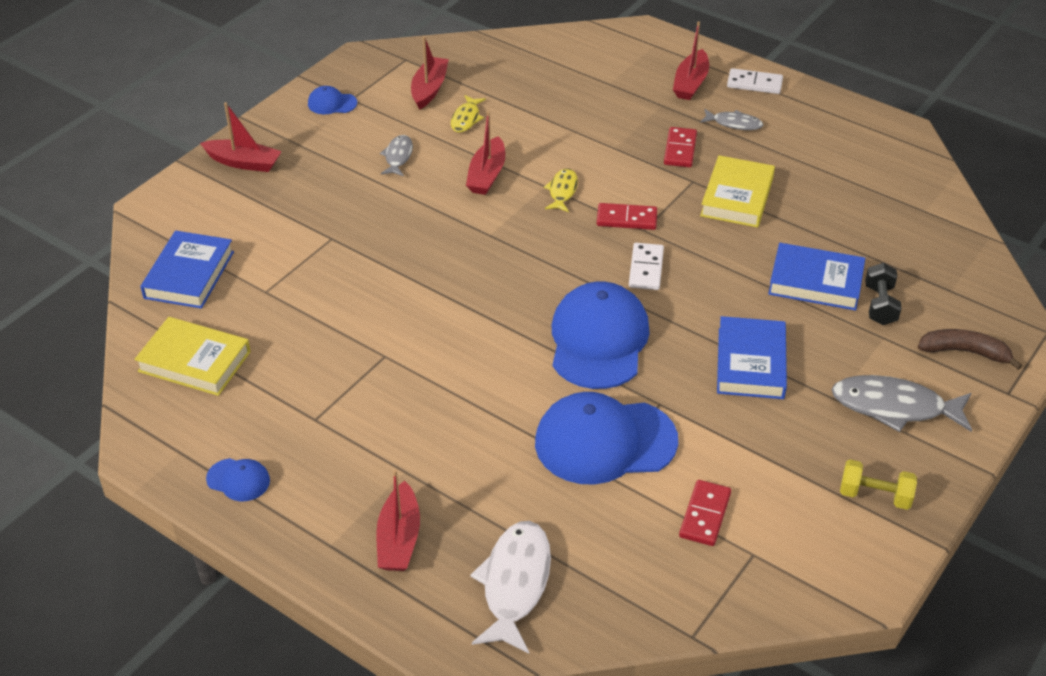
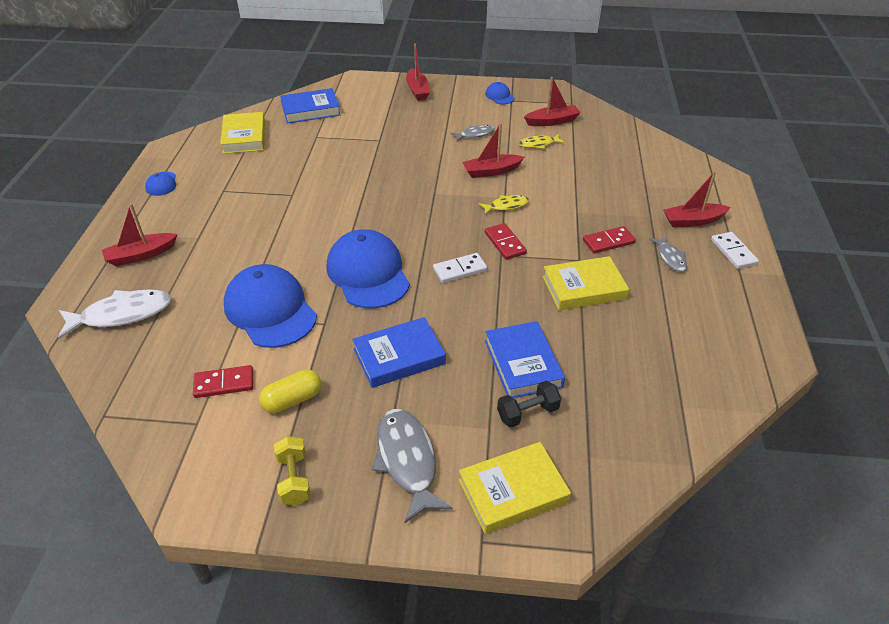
camera: 60 degrees right, 0 degrees up
blue cap [552,282,650,389] -> blue cap turned 90 degrees counterclockwise [326,229,410,308]
brown banana [918,329,1022,370] -> yellow book [459,442,571,534]
none -> yellow capsule [259,370,321,413]

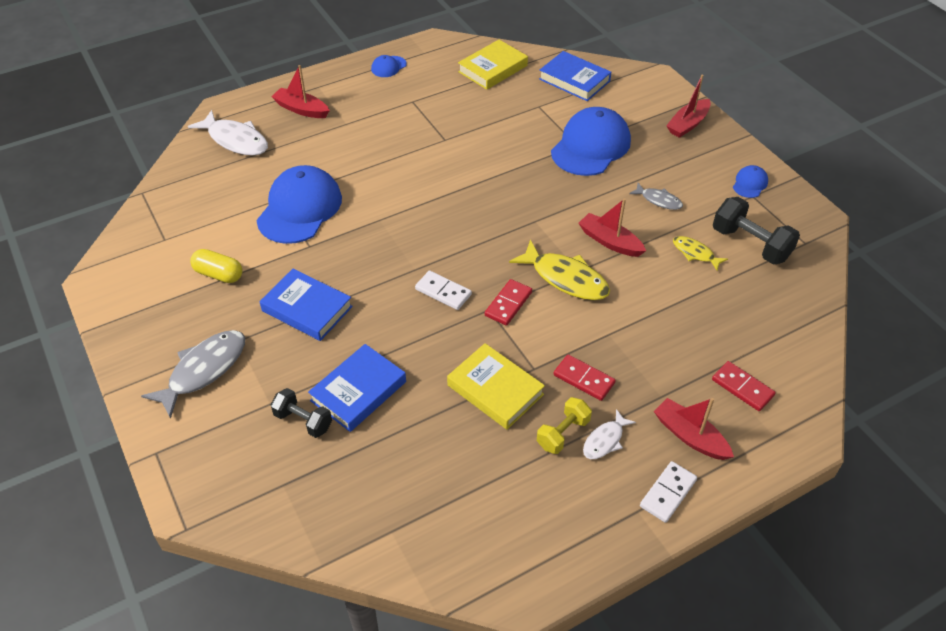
camera: 55 degrees right, 5 degrees up
red domino [193,365,253,398] -> red domino moved to [712,361,776,411]
yellow dumbbell [274,436,311,505] -> yellow dumbbell moved to [537,397,592,454]
blue cap [326,229,410,308] -> blue cap moved to [551,107,631,176]
yellow book [459,442,571,534] -> none
yellow fish [479,195,529,215] -> yellow fish [509,240,610,300], size x1.81
red boat [524,77,581,126] -> black dumbbell [713,197,800,265]
grey fish [649,236,687,272] -> white fish [583,409,636,459]

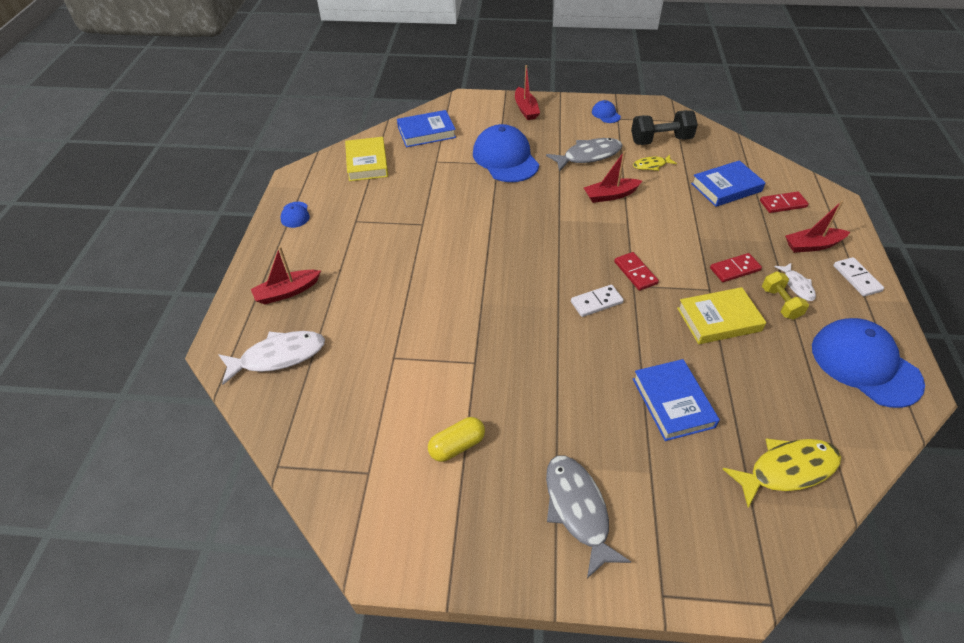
camera: 55 degrees left, 0 degrees up
blue cap [256,165,342,244] -> blue cap moved to [812,318,925,408]
blue book [259,269,353,341] -> blue book moved to [691,160,766,207]
black dumbbell [271,388,332,438] -> none
yellow fish [509,240,610,300] -> yellow fish moved to [723,438,841,508]
grey fish [629,183,683,210] -> grey fish [546,138,623,172], size x1.81

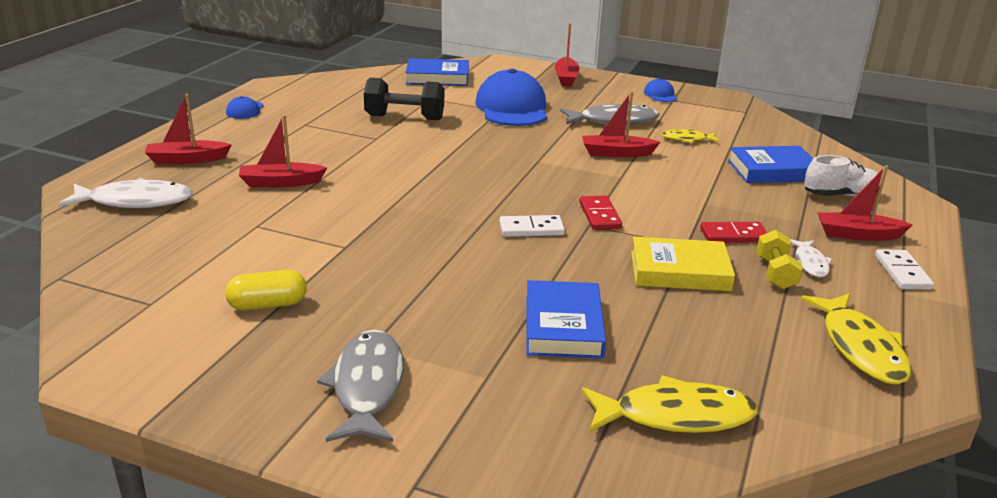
camera: 15 degrees right, 20 degrees down
yellow book [345,137,388,181] -> none
black dumbbell [631,110,698,145] -> black dumbbell moved to [364,78,444,120]
red domino [760,191,809,213] -> white shoe [804,155,882,197]
blue cap [812,318,925,408] -> yellow fish [800,293,911,385]
none -> red boat [239,115,327,187]

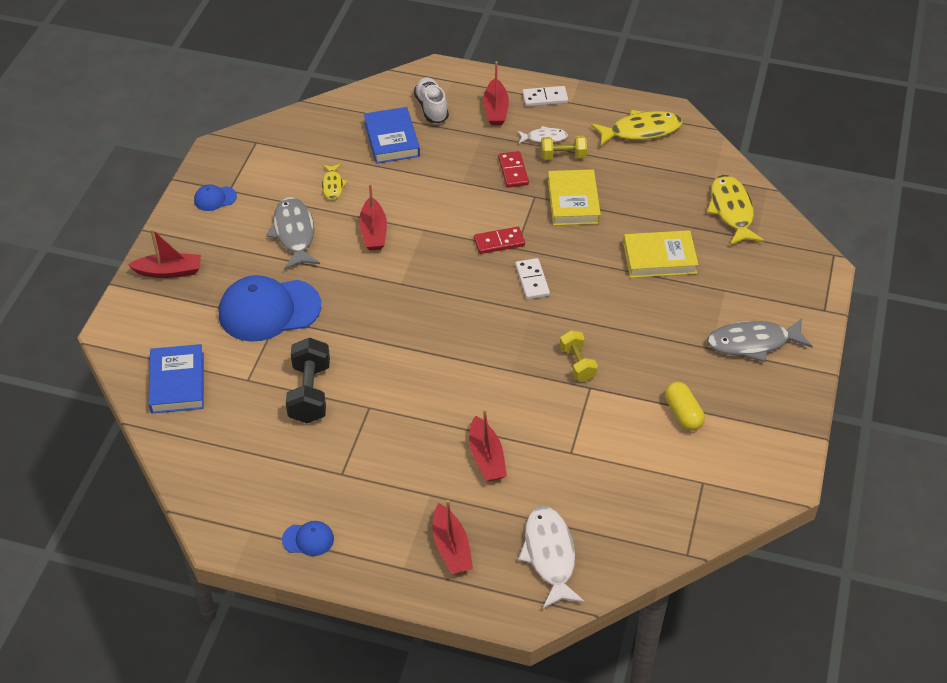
camera: 95 degrees left, 20 degrees up
blue book [526,280,606,359] -> yellow book [623,230,699,278]
none -> yellow dumbbell [560,330,598,381]

